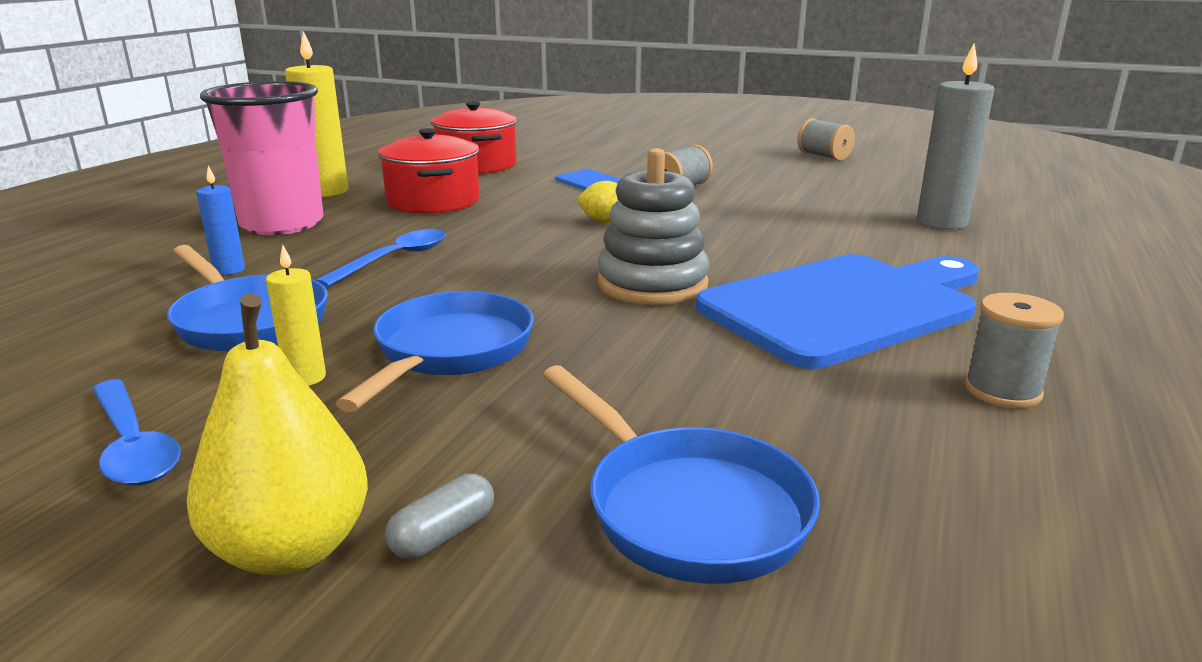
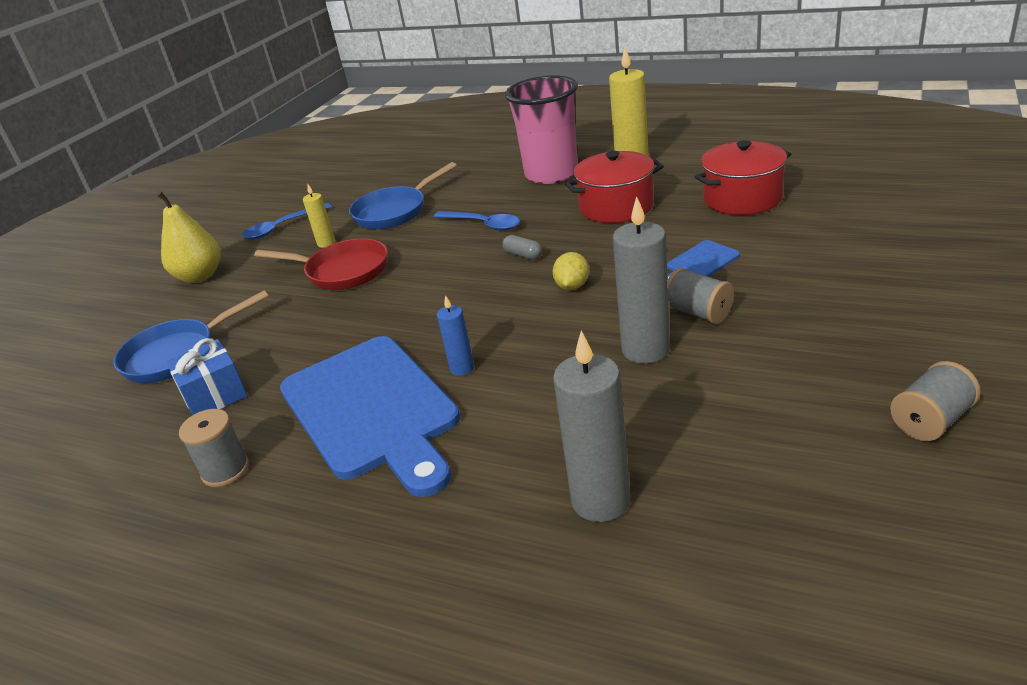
camera: 95 degrees right, 10 degrees up
blue candle [196,166,245,275] -> blue candle moved to [437,295,474,376]
blue pan [336,291,534,412] -> red pan [254,239,388,290]
grey capsule [385,474,494,559] -> grey capsule moved to [502,235,542,260]
grey stacking toy [597,148,709,305] -> none
none -> blue gift [166,338,248,415]
none -> grey candle [612,196,670,364]

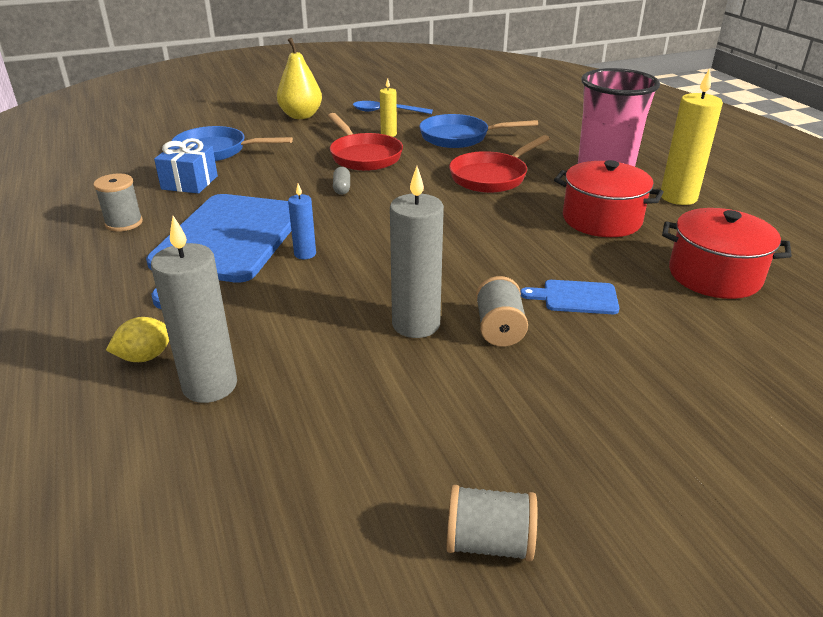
camera: 40 degrees right, 0 degrees up
blue spoon [434,211,520,231] -> red pan [449,135,550,193]
grey capsule [502,235,542,260] -> grey capsule moved to [333,167,350,195]
yellow lemon [553,252,589,290] -> yellow lemon moved to [106,317,169,362]

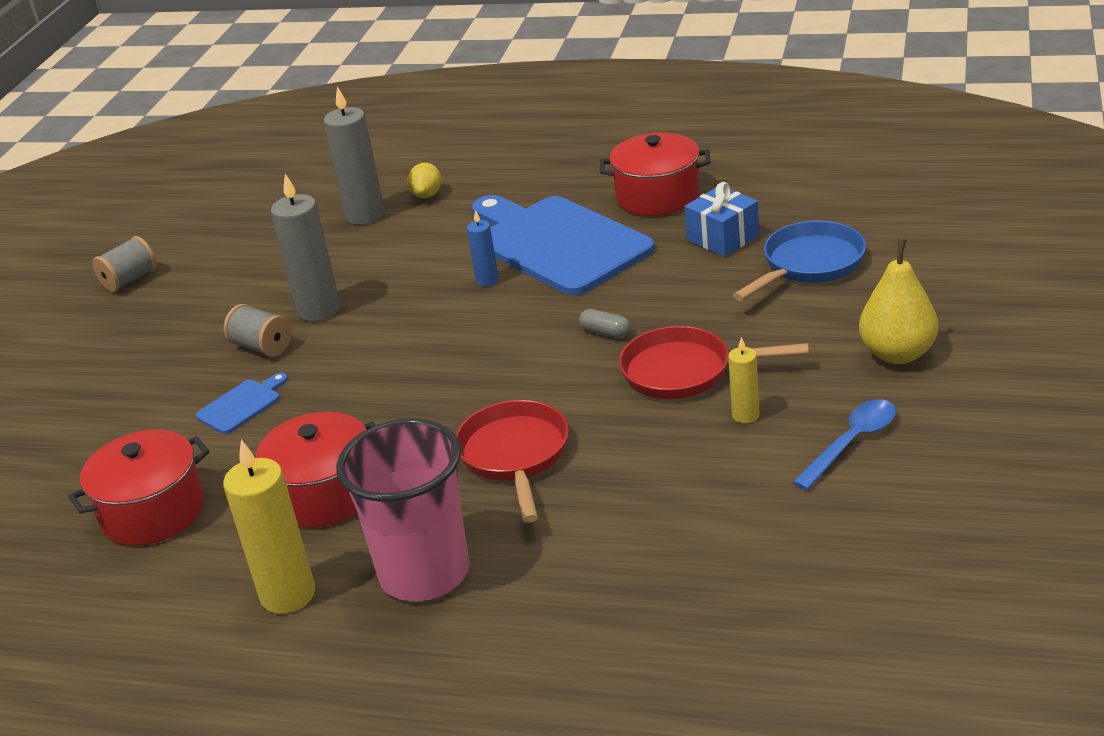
camera: 130 degrees right, 0 degrees up
grey spool [93,173,143,232] -> red pot [600,132,711,216]
blue pan [419,114,538,148] -> none

